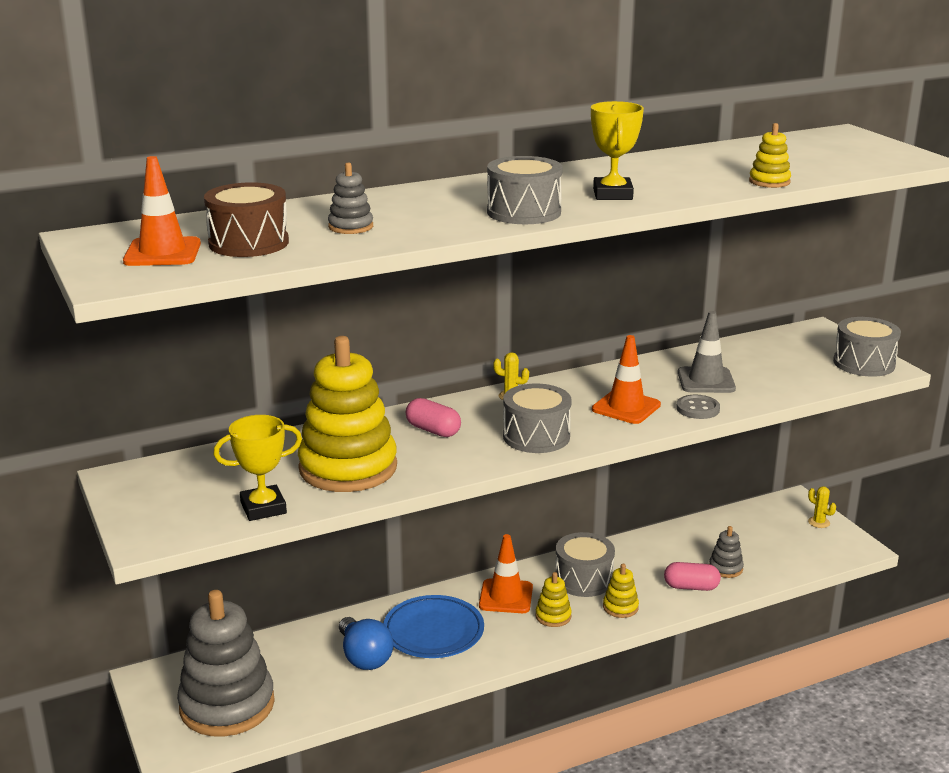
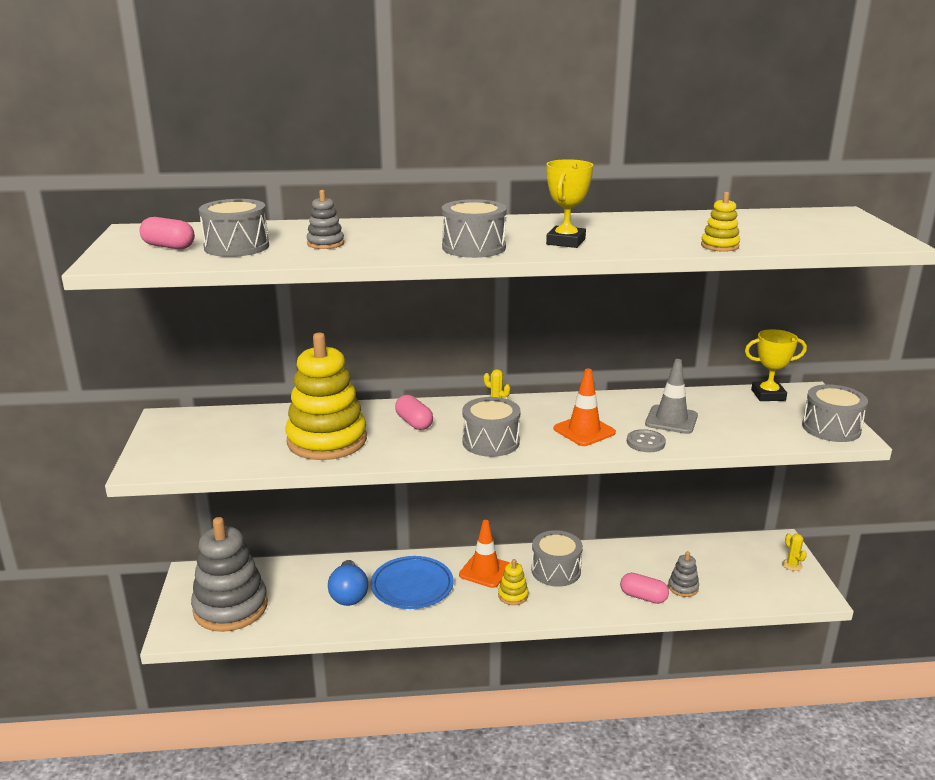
camera: 20 degrees right, 0 degrees up
orange traffic cone [123,156,201,266] -> pink capsule [139,217,195,249]
brown drum [204,182,289,257] -> grey drum [199,199,269,257]
yellow trophy [213,415,302,521] -> yellow trophy moved to [745,329,807,401]
yellow stacking toy [603,564,639,618] -> none

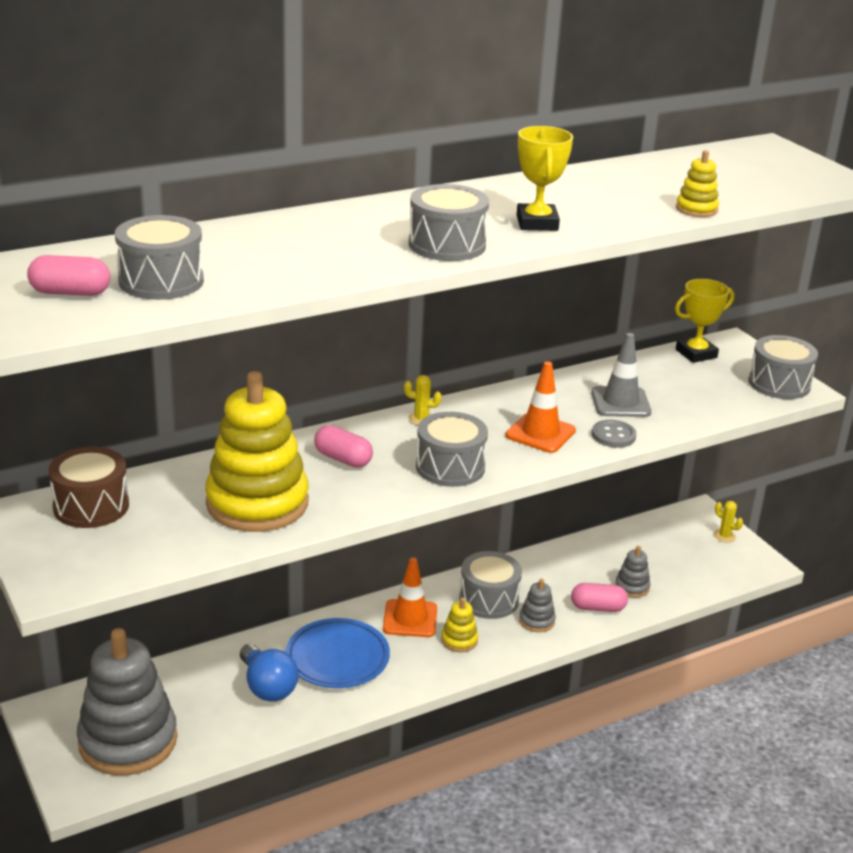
camera: 25 degrees left, 5 degrees up
grey stacking toy [307,190,344,249] -> grey stacking toy moved to [519,579,556,632]
none -> brown drum [48,447,129,528]

